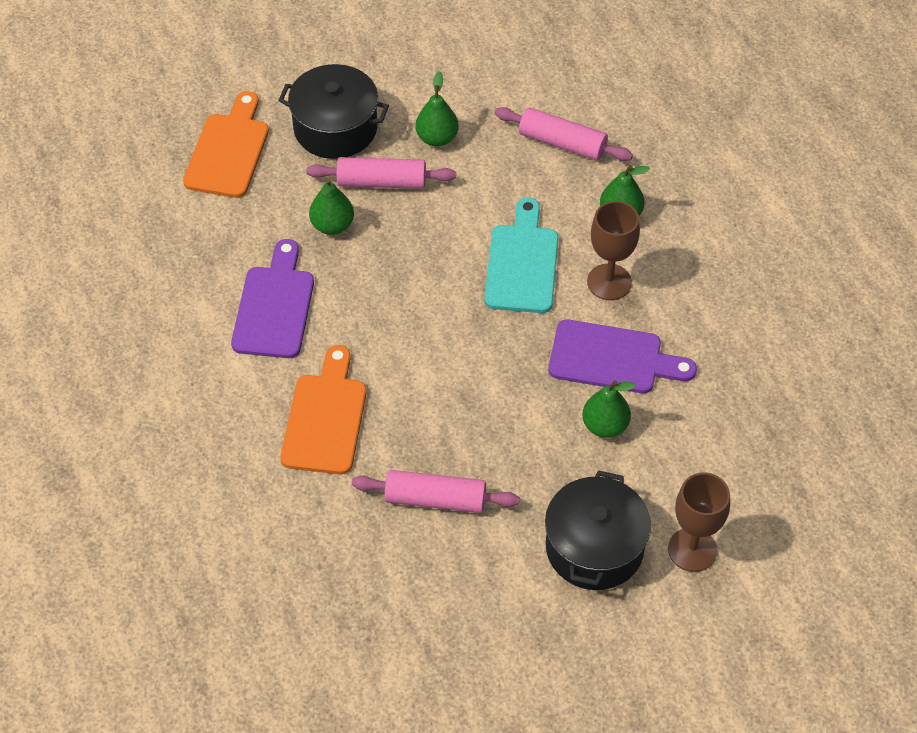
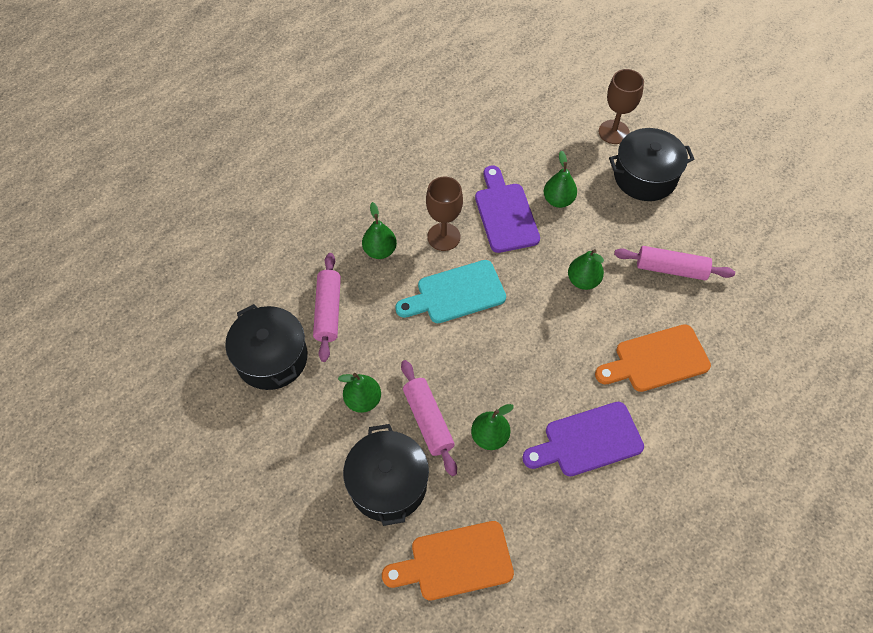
camera: 115 degrees left, 5 degrees up
pink rolling pin [352,470,520,513] -> pink rolling pin turned 60 degrees counterclockwise [614,246,735,280]
none -> black pot [225,304,308,390]
none -> green pear [568,249,604,290]

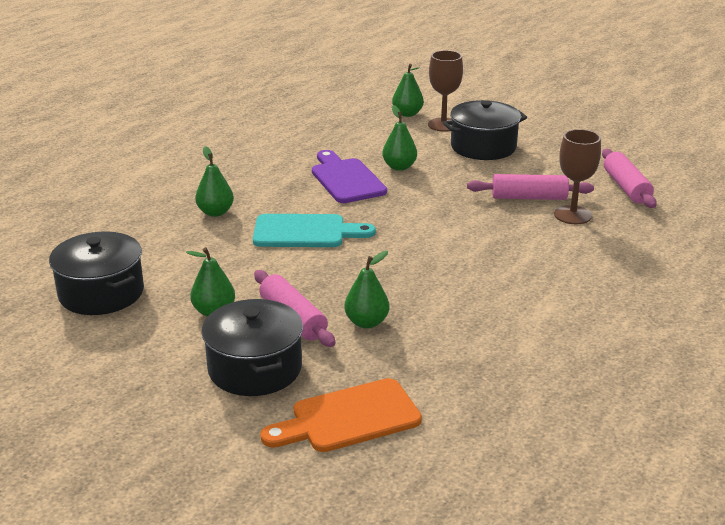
camera: 10 degrees left, 30 degrees down
pink rolling pin [313,253,341,362] -> pink rolling pin moved to [602,149,657,208]
turquoise cutting board [395,260,506,323] -> turquoise cutting board turned 150 degrees counterclockwise [253,214,376,247]
brown goblet [426,177,463,251] -> brown goblet moved to [554,129,601,224]
purple cutting board [522,402,644,476] -> none
green pear [568,249,604,290] -> green pear moved to [392,64,424,117]
orange cutting board [595,324,711,392] -> none

